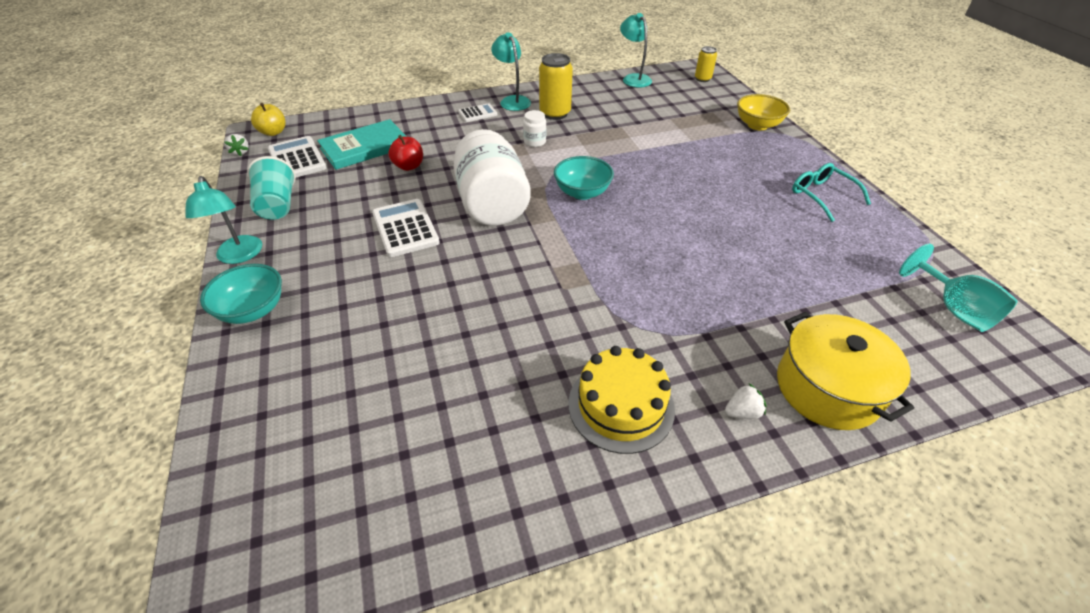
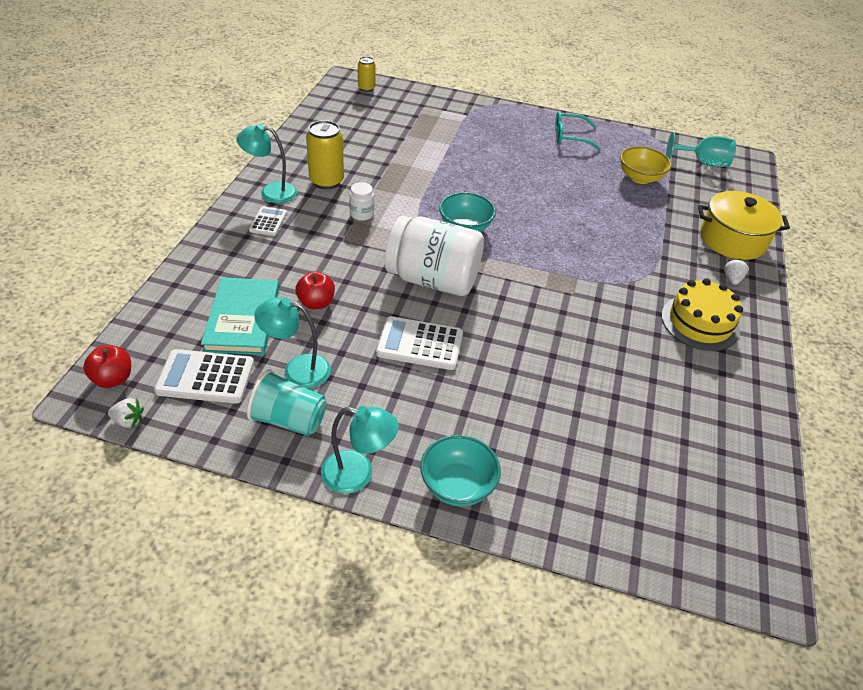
camera: 60 degrees left, 0 degrees up
yellow apple [251,103,286,136] -> red apple [83,345,131,388]
turquoise lamp [620,13,652,88] -> turquoise lamp moved to [254,297,331,388]
yellow bowl [737,94,790,130] -> yellow bowl moved to [620,146,672,184]

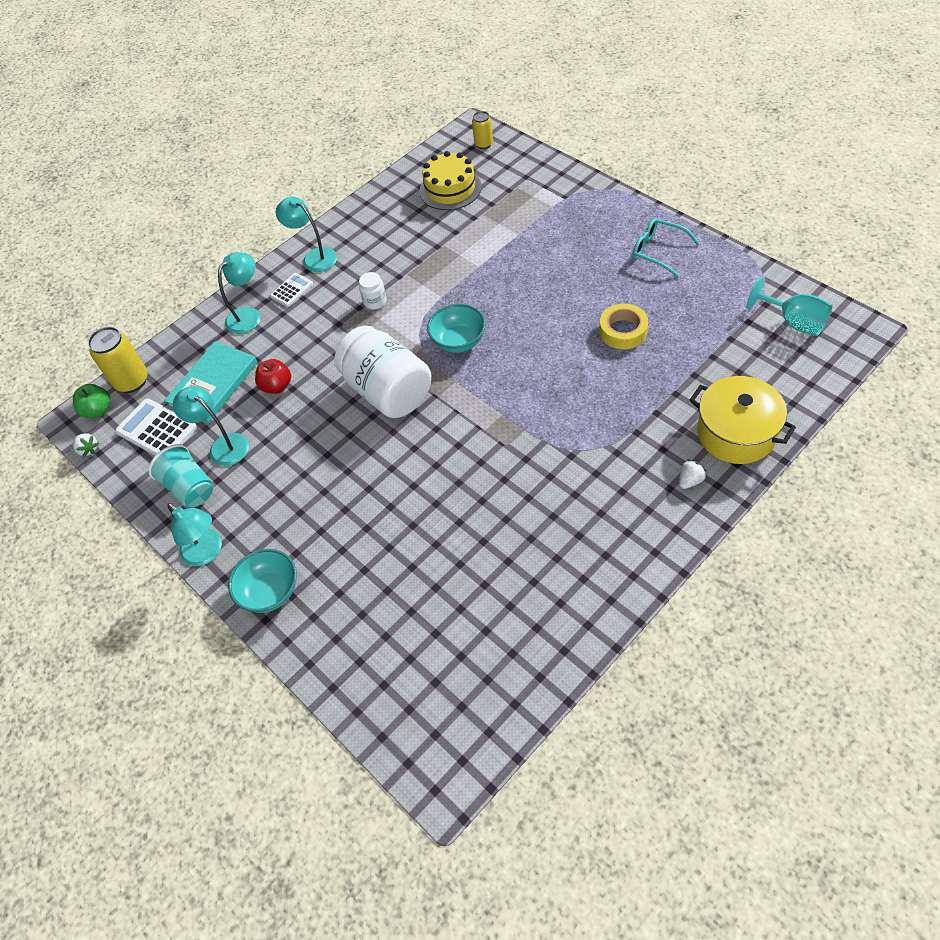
camera: 40 degrees right, 10 degrees up
red apple [83,345,131,388] -> green apple [73,384,110,418]
yellow can [306,120,344,189] -> yellow can moved to [88,327,148,393]
white calculator [376,316,463,370] -> none
yellow bowl [620,146,672,184] -> none
yellow cake [661,278,743,351] -> yellow cake moved to [419,151,482,210]
none -> turquoise lamp [218,252,260,334]
none -> yellow tape [600,304,648,349]

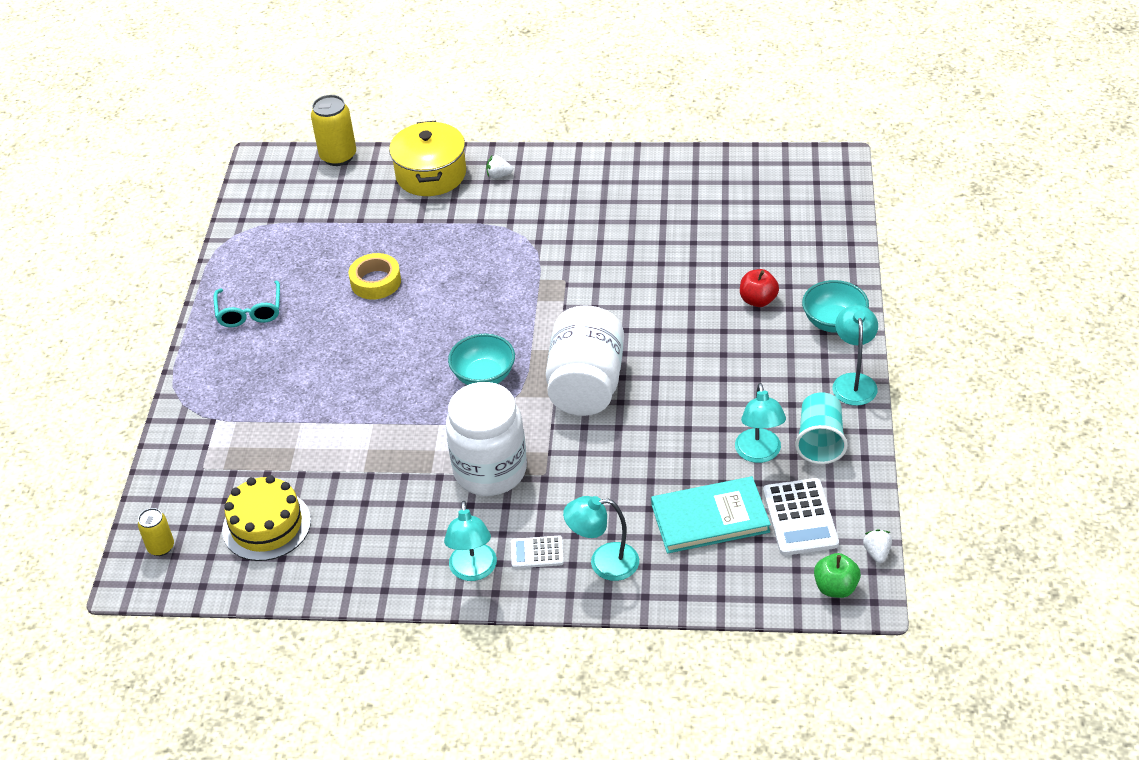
camera: 135 degrees left, 10 degrees down
yellow can [88,327,148,393] -> yellow can moved to [311,95,356,166]
red apple [255,359,291,394] -> red apple moved to [740,269,779,307]
white jar [359,272,387,310] -> white jar [446,382,527,496], size x2.45
turquoise goblet [746,278,833,336] -> none

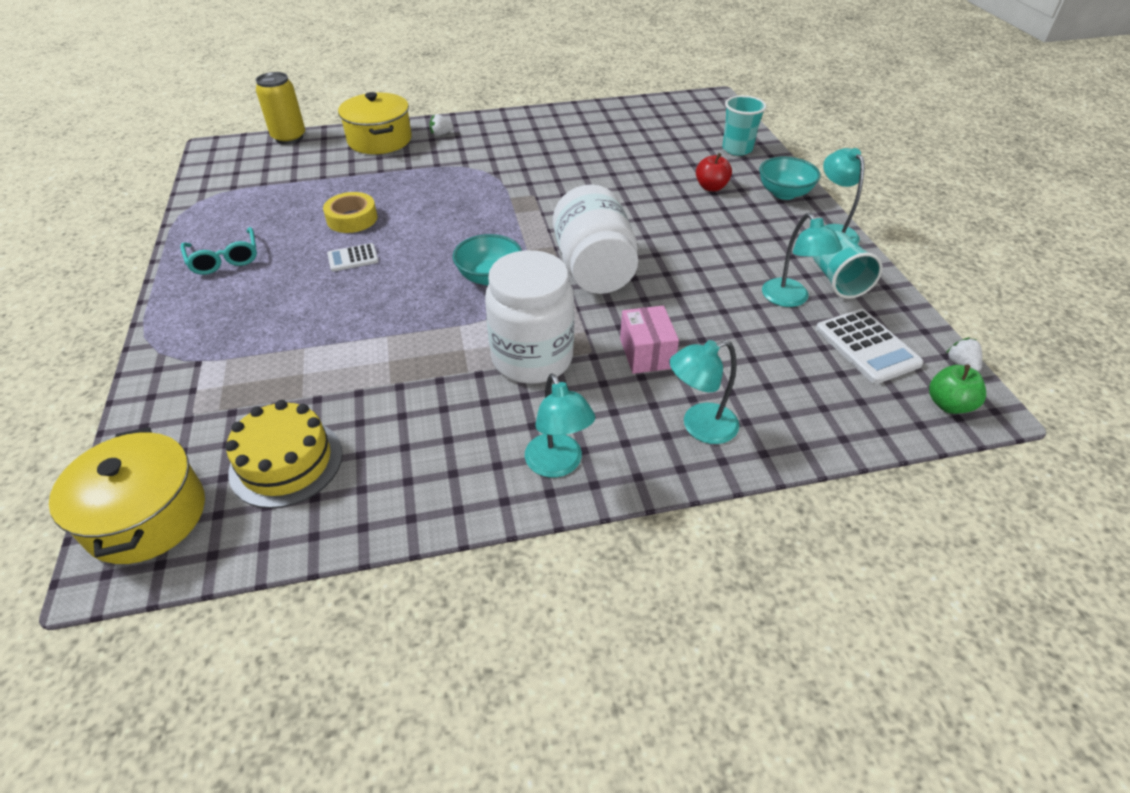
camera: 20 degrees left, 0 degrees up
yellow can [138,508,174,556] -> yellow pot [49,427,205,564]
white calculator [511,536,564,569] -> white calculator moved to [327,243,379,272]
turquoise book [651,476,771,554] -> none
none -> pink box [620,306,679,374]
none -> turquoise cup [722,95,767,156]

